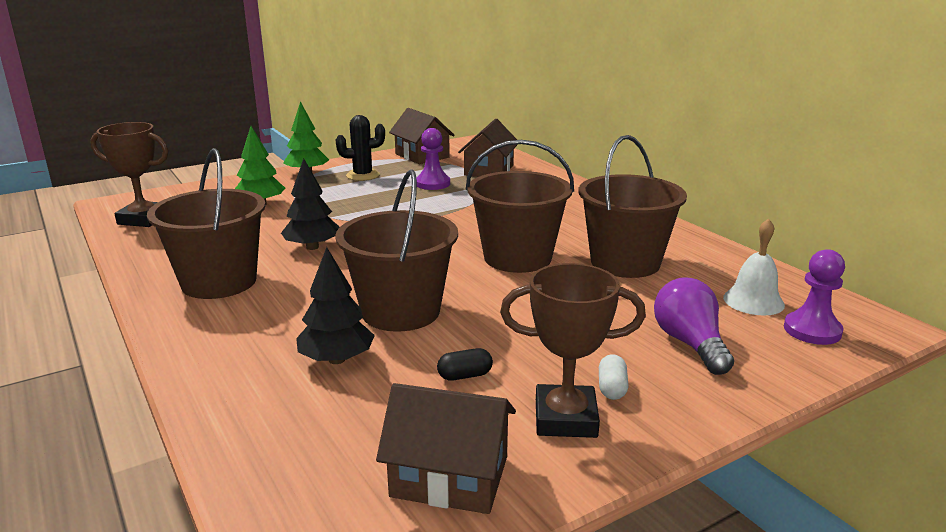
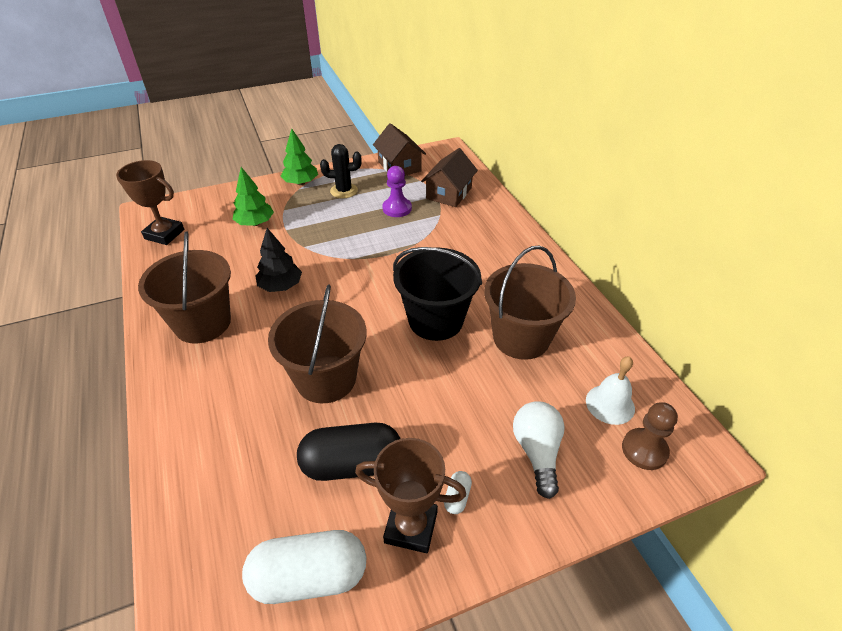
camera: 10 degrees right, 20 degrees up
black tree [296,247,375,364] -> none
brown house [376,383,516,514] -> white capsule [242,530,366,604]
black capsule [437,348,493,381] -> black capsule [297,423,401,481], size x2.40
brown bucket [466,140,574,273] -> black bucket [393,247,482,341]
purple light bulb [654,277,734,375] -> white light bulb [513,401,565,499]
purple pawn [784,249,845,345] -> brown pawn [622,402,678,470]

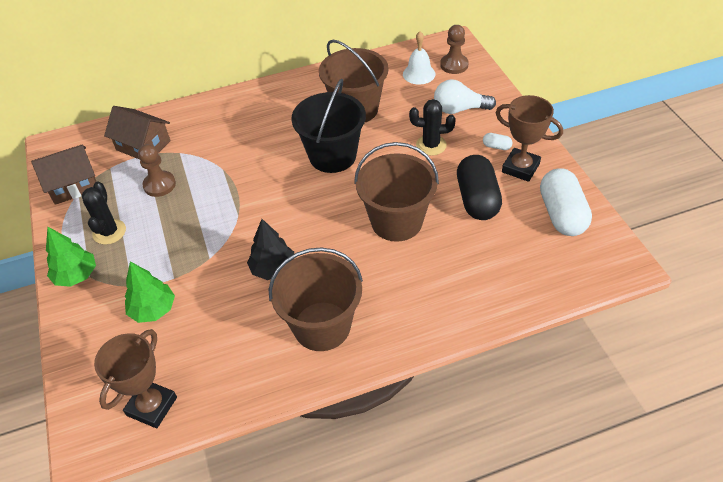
camera: 85 degrees left, 5 degrees up
brown trophy [355,438,466,553] -> brown trophy turned 75 degrees counterclockwise [496,95,563,182]
purple pawn [382,166,412,217] -> brown pawn [138,144,176,197]
none -> black cactus [409,99,456,156]

